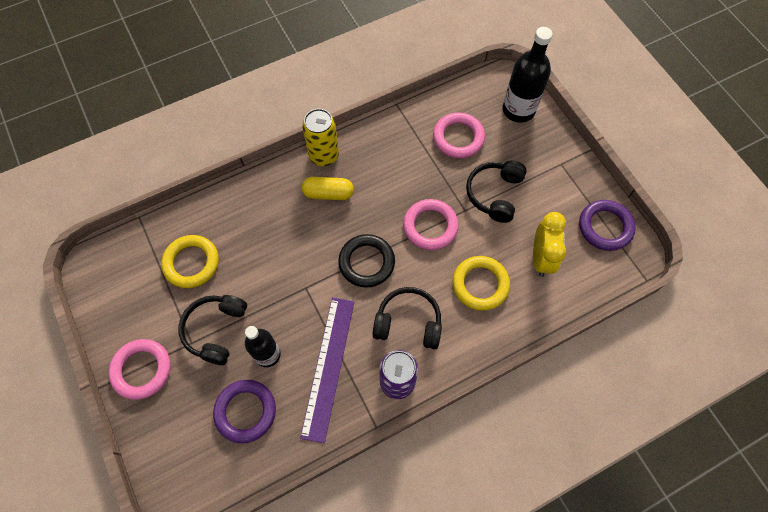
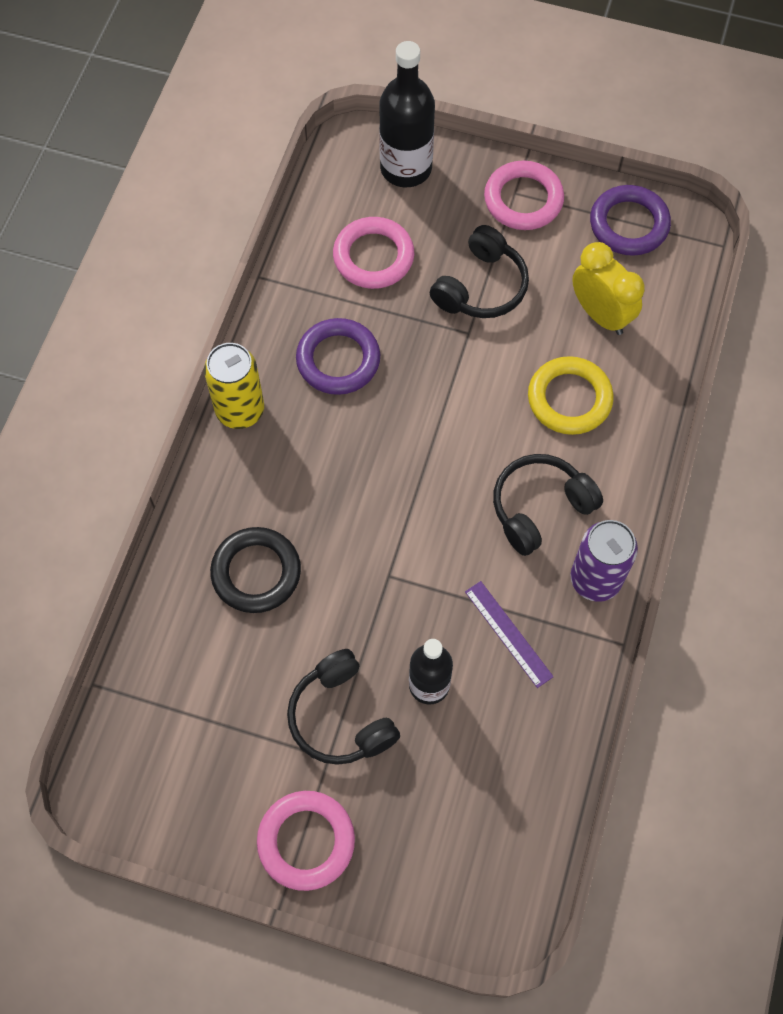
camera: 45 degrees left, 0 degrees up
yellow ring [161,235,219,288] -> none
purple ring [213,380,276,443] -> purple ring moved to [296,318,380,395]
purple ruler [300,297,355,443] -> purple ruler [465,581,554,688], size x0.55
yellow capsule [302,177,354,200] -> none
black ring [338,234,395,288] -> black ring moved to [210,527,301,613]
pink ring [403,199,459,250] -> pink ring moved to [484,160,564,230]
black headphones [466,161,527,223] -> black headphones turned 120 degrees counterclockwise [430,225,529,318]

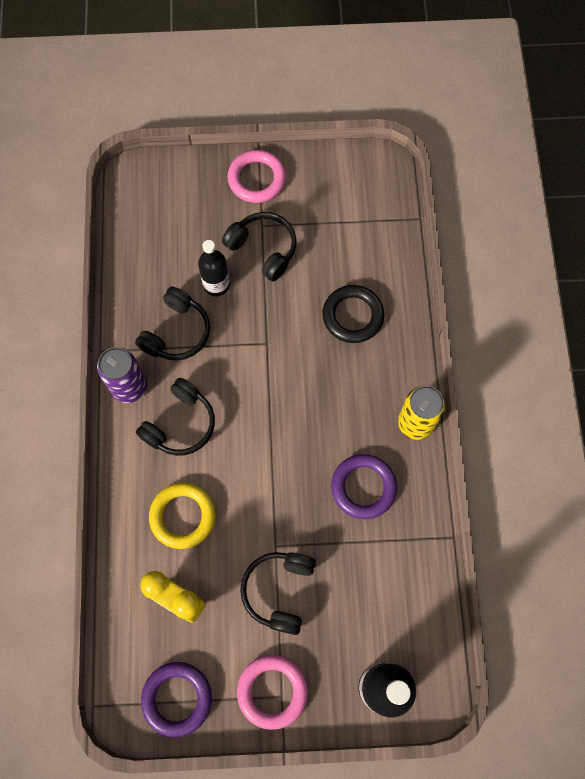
camera: 160 degrees right, 5 degrees up
pink ring [333,217,414,289] -> none
purple ruler [465,581,554,688] -> black headphones [135,287,210,360]

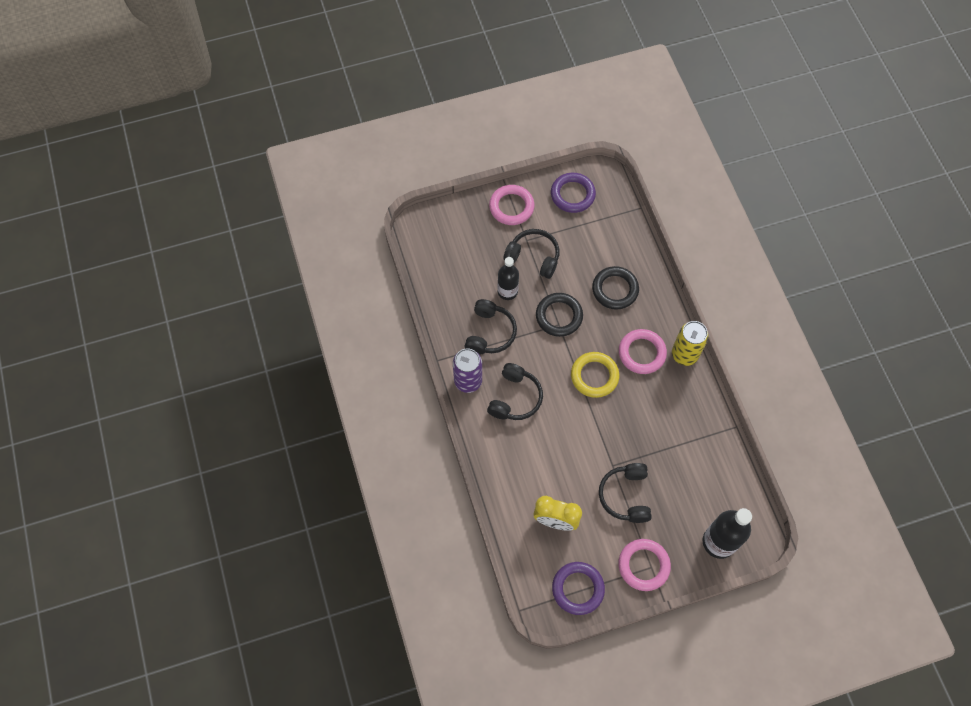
camera: 15 degrees left, 5 degrees down
yellow ring [149,483,216,549] -> yellow ring moved to [571,352,619,398]
purple ring [331,454,397,519] -> purple ring moved to [551,173,596,213]
none -> black ring [536,293,583,337]
none -> pink ring [619,329,667,374]

